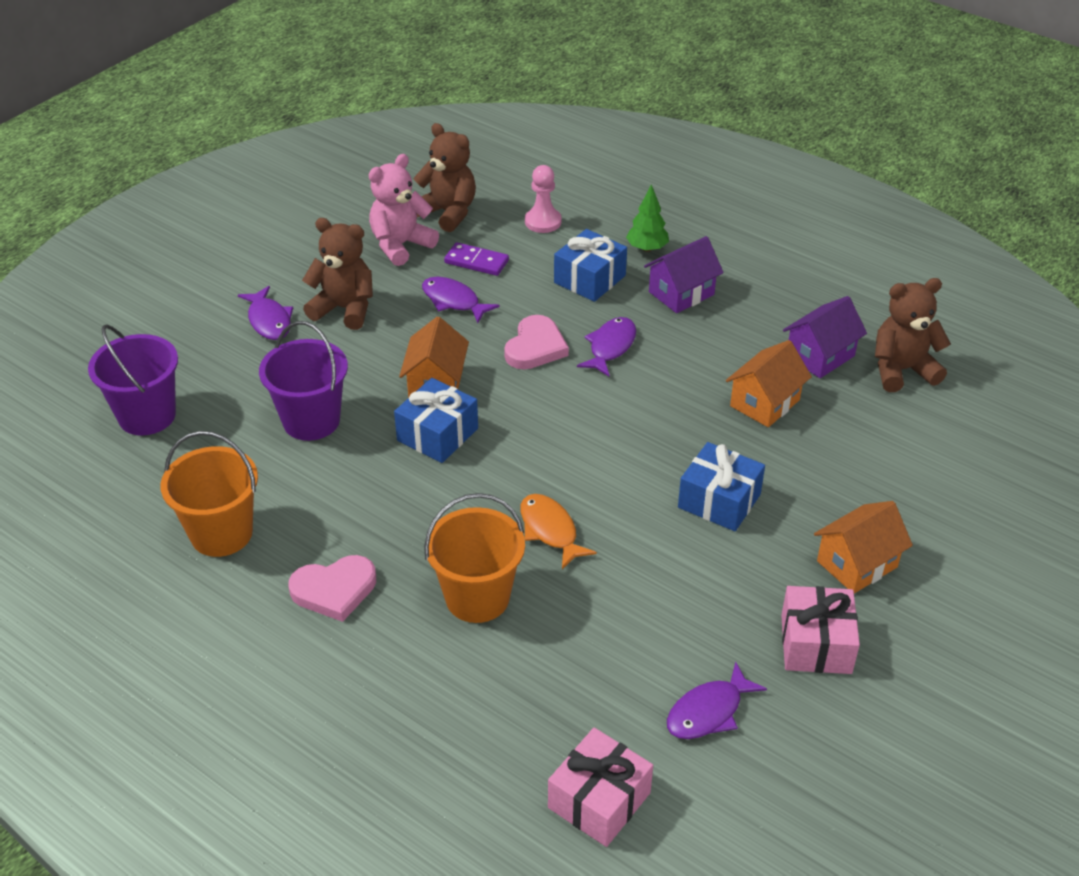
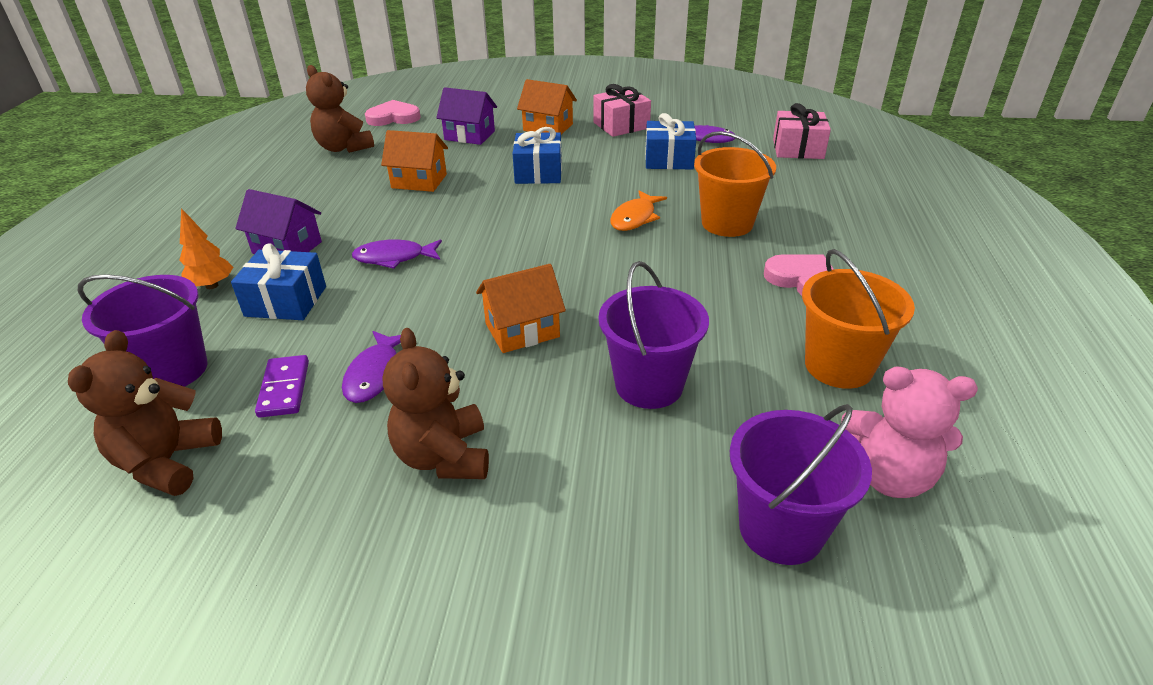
camera: 120 degrees left, 5 degrees down
purple fish [238,286,293,340] -> none
pink teddy bear [369,154,439,266] -> pink teddy bear moved to [841,367,978,498]
blue gift [394,378,478,463] -> blue gift moved to [645,113,696,169]
pink heart [504,315,569,369] -> pink heart moved to [365,100,421,126]
pink pawn [525,165,562,233] -> purple bucket [77,274,208,387]
green tree [626,184,669,252] -> orange tree [179,208,233,289]
purple house [783,296,867,378] -> purple house moved to [436,87,497,145]

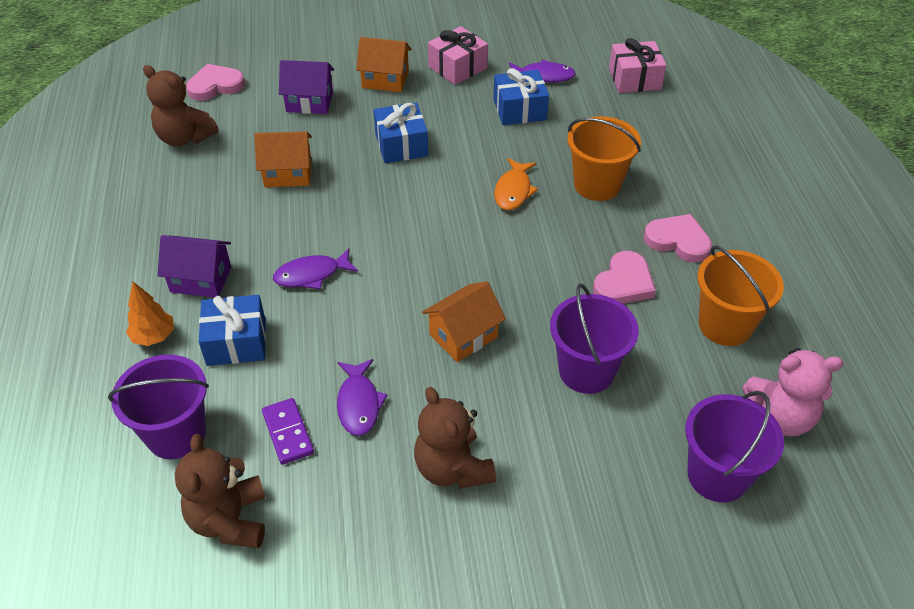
camera: 15 degrees left, 10 degrees up
none -> pink heart [593,251,656,304]

